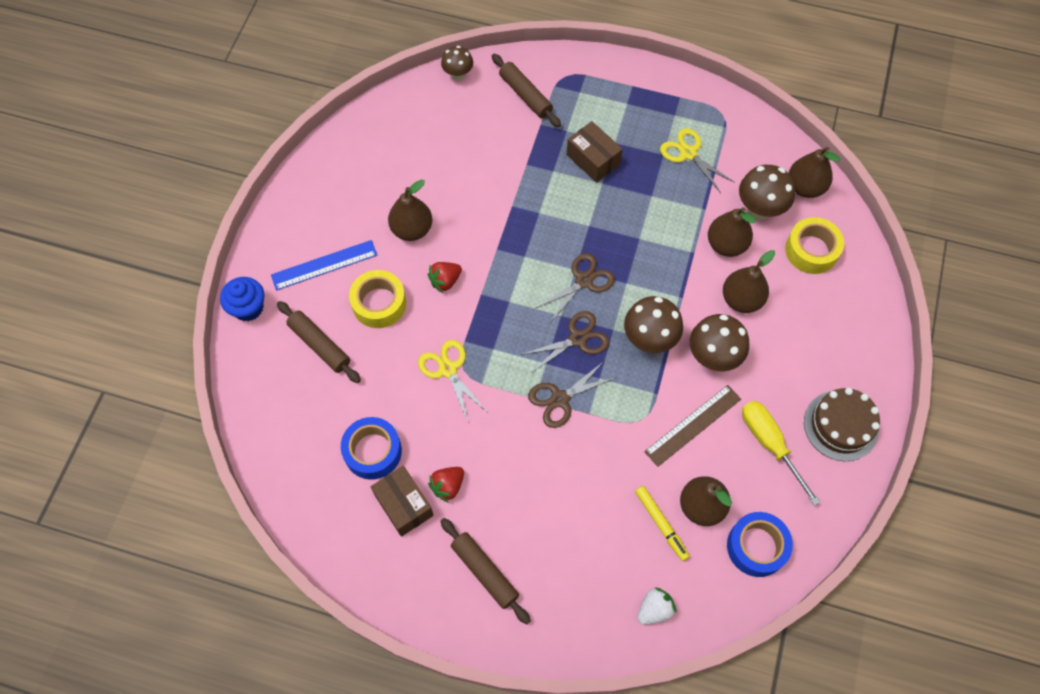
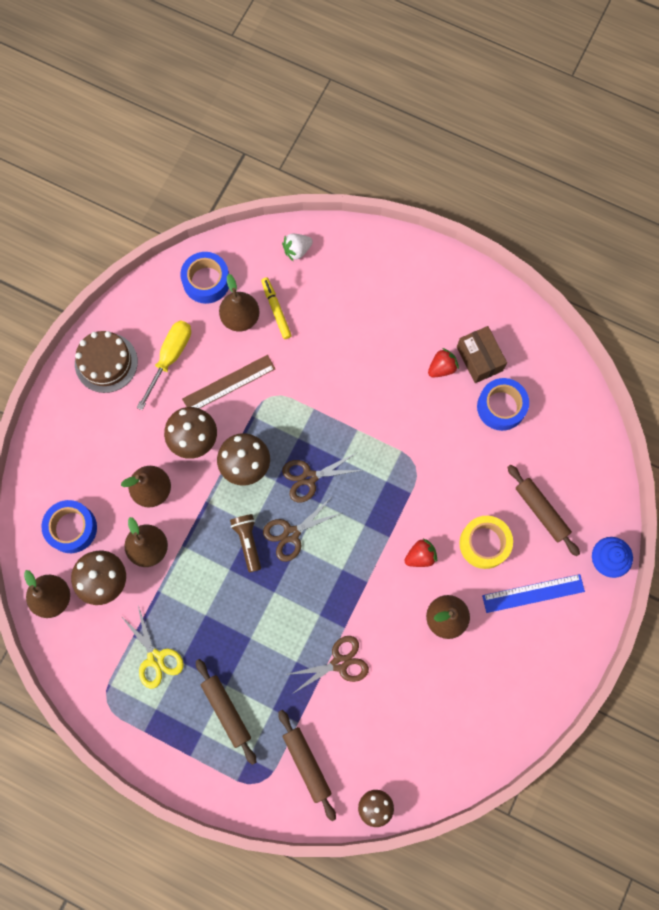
camera: 170 degrees left, 10 degrees up
yellow scissors [418,340,487,421] -> none
brown rolling pin [441,518,531,624] -> brown rolling pin moved to [196,659,256,765]
brown scissors [528,361,617,428] -> brown scissors moved to [285,636,369,694]
brown box [567,121,623,183] -> none
yellow screwdriver [742,401,820,506] -> yellow screwdriver turned 135 degrees counterclockwise [136,321,191,410]
yellow tape [785,217,844,274] -> blue tape [41,500,97,553]
none -> brown flashlight [230,514,261,573]

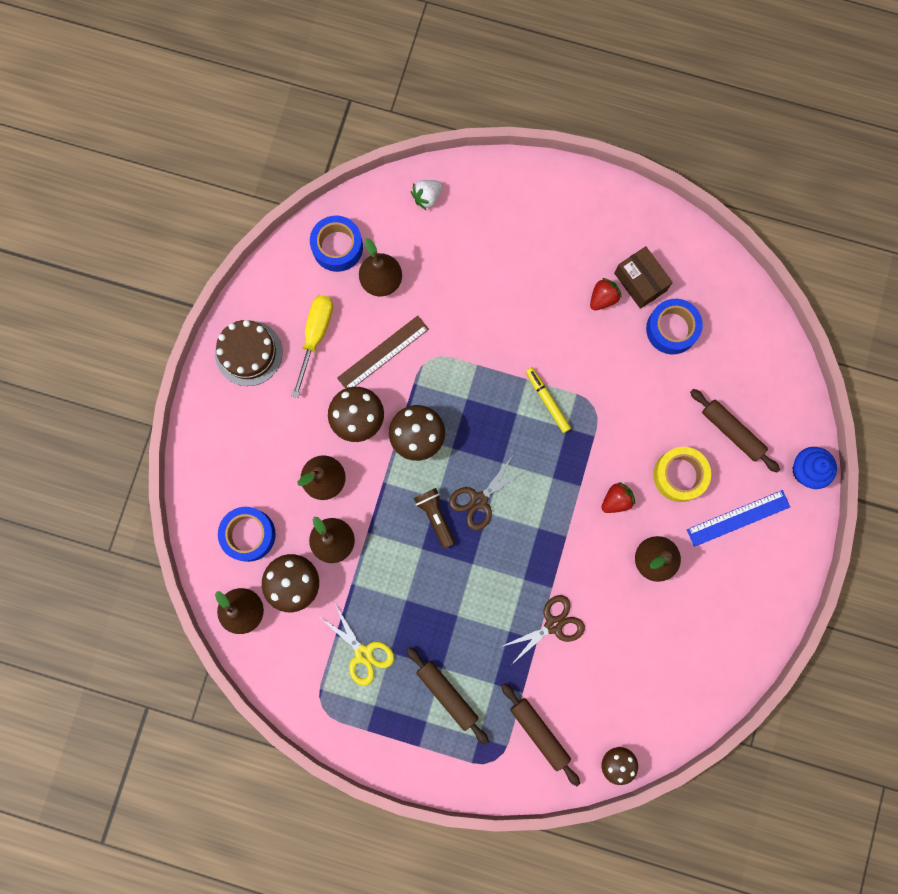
camera: 10 degrees left, 5 degrees up
yellow marker [261,277,292,339] -> yellow marker moved to [526,368,571,433]
brown scissors [282,453,364,502] -> none

